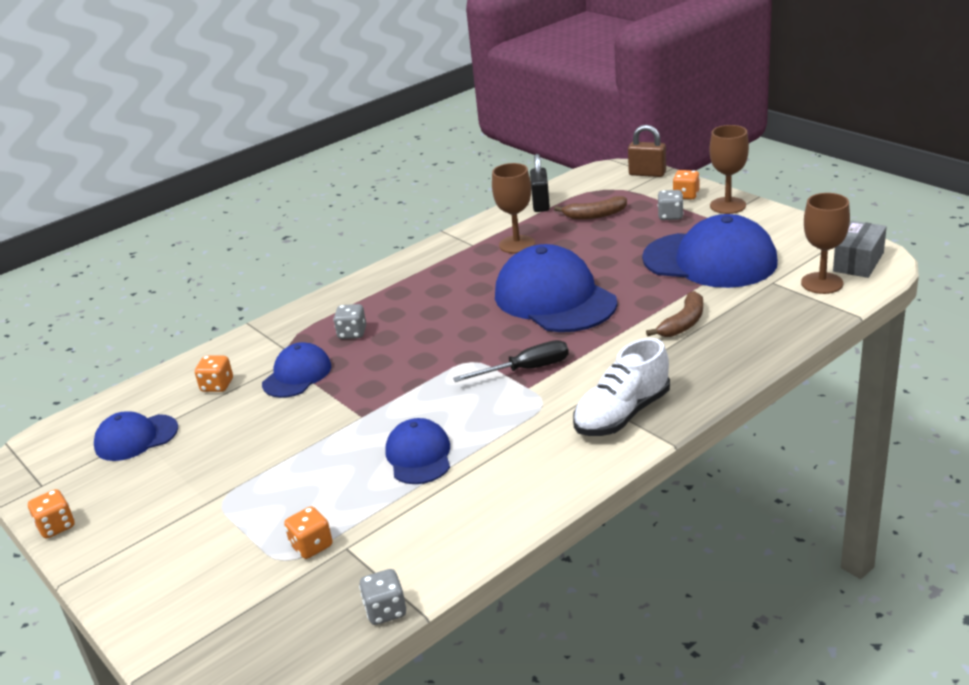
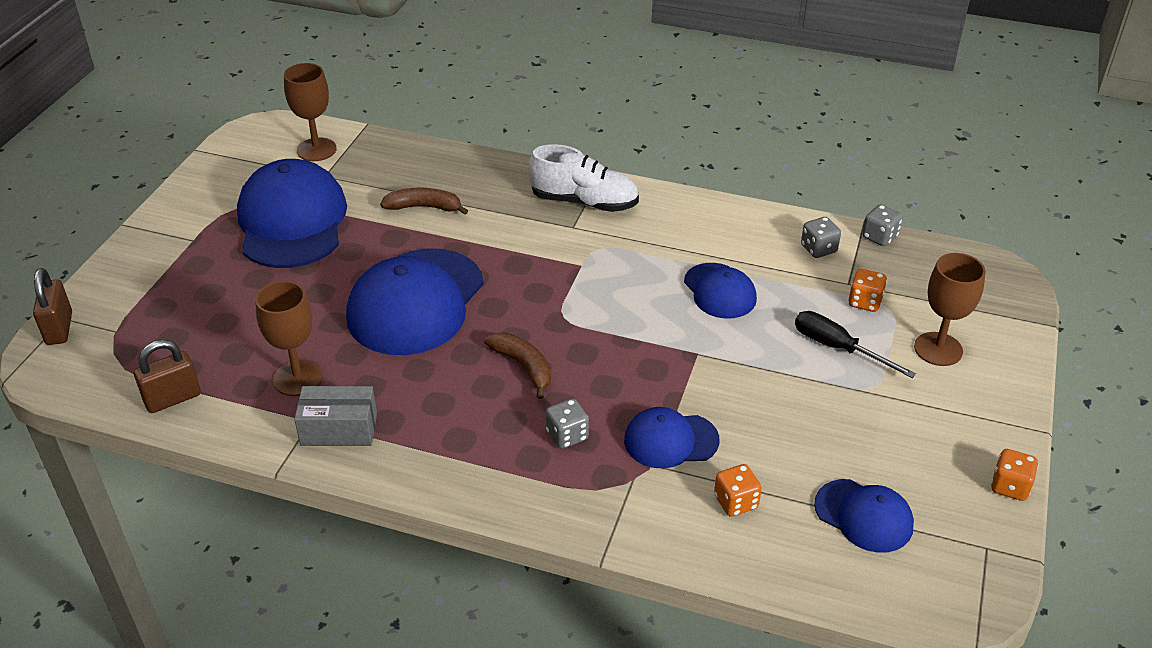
camera: 125 degrees left, 10 degrees up
blue cap [385,418,450,484] -> blue cap turned 75 degrees counterclockwise [684,263,757,319]
black screwdriver [453,340,569,382] -> black screwdriver moved to [795,311,916,378]
black padlock [530,154,550,212] -> brown padlock [134,340,201,413]
brown banana [554,196,627,220] -> brown banana moved to [484,332,551,399]
grey dice [658,190,684,220] -> grey dice moved to [801,217,841,258]
orange dice [672,170,700,199] -> none
brown goblet [709,125,749,214] -> brown goblet moved to [914,253,986,366]
grey box [833,221,887,278] -> grey box moved to [294,386,377,446]

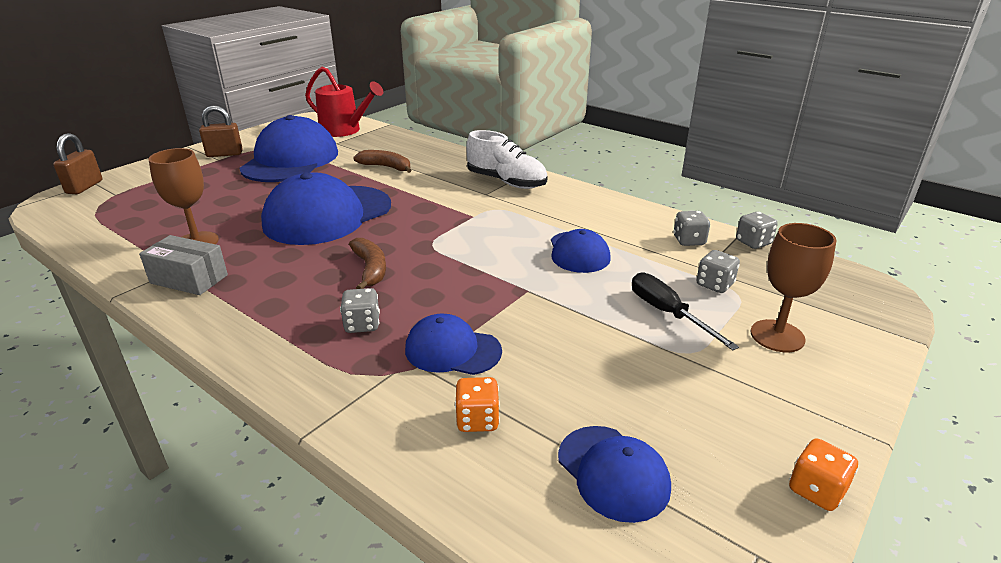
camera: 20 degrees right, 10 degrees down
brown padlock [134,340,201,413] -> brown padlock moved to [199,105,243,157]
brown goblet [284,63,337,161] -> red watering can [305,66,383,137]
orange dice [849,269,887,312] -> grey dice [697,250,740,293]

